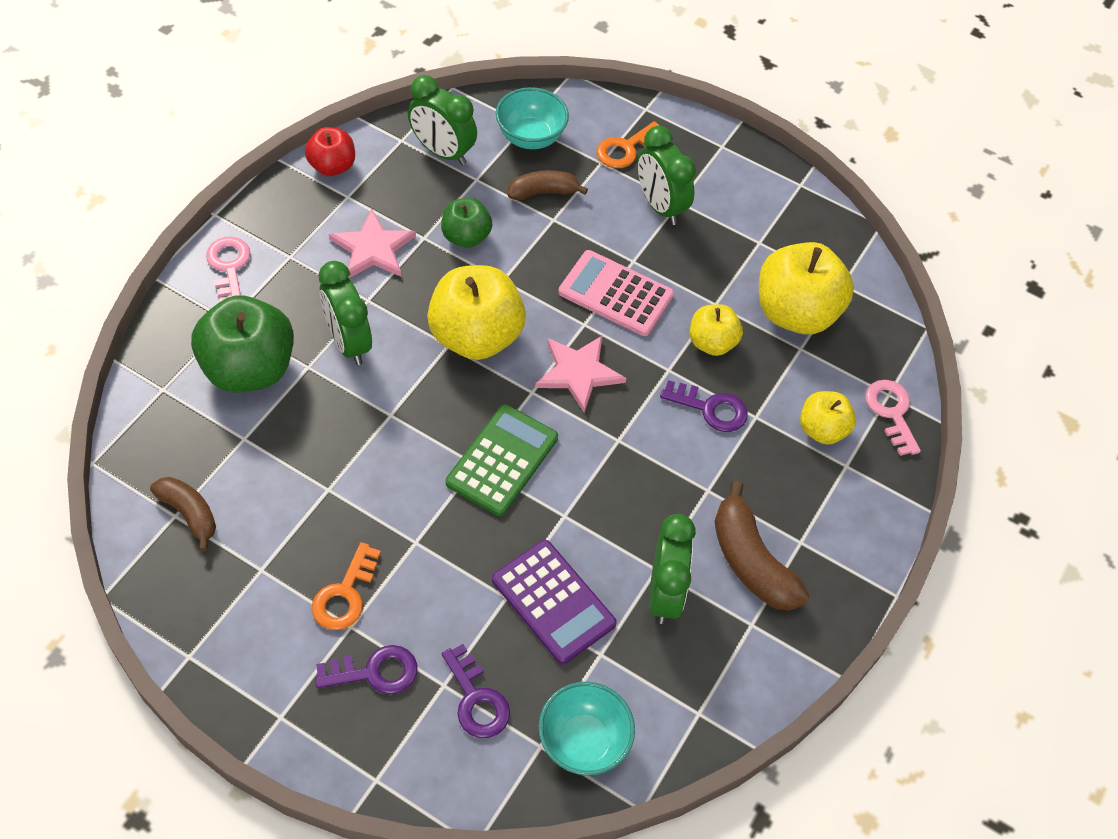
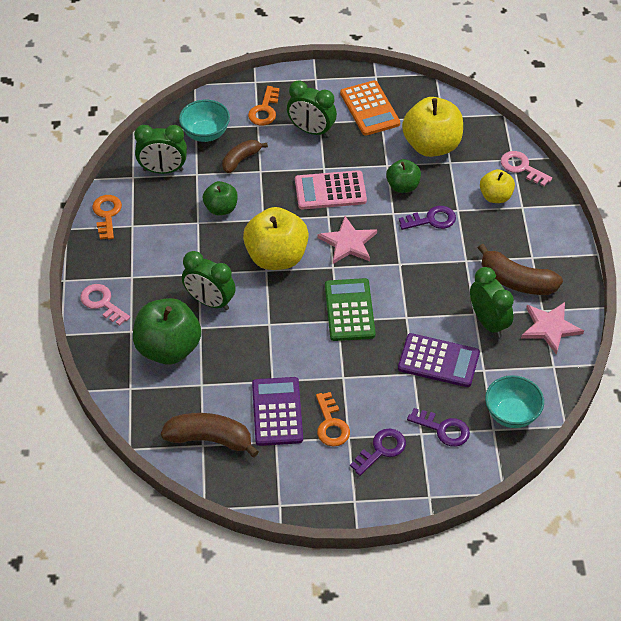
camera: 30 degrees left, 5 degrees down
brown banana [150,477,216,551] -> brown banana [161,413,259,457], size x1.56
red apple [305,127,355,176] -> orange key [92,195,122,240]
pink star [329,209,416,278] -> pink star moved to [521,302,584,355]
yellow apple [690,304,743,356] -> green apple [386,159,421,193]
none -> purple calculator [252,377,303,446]
none -> orange calculator [340,80,400,136]

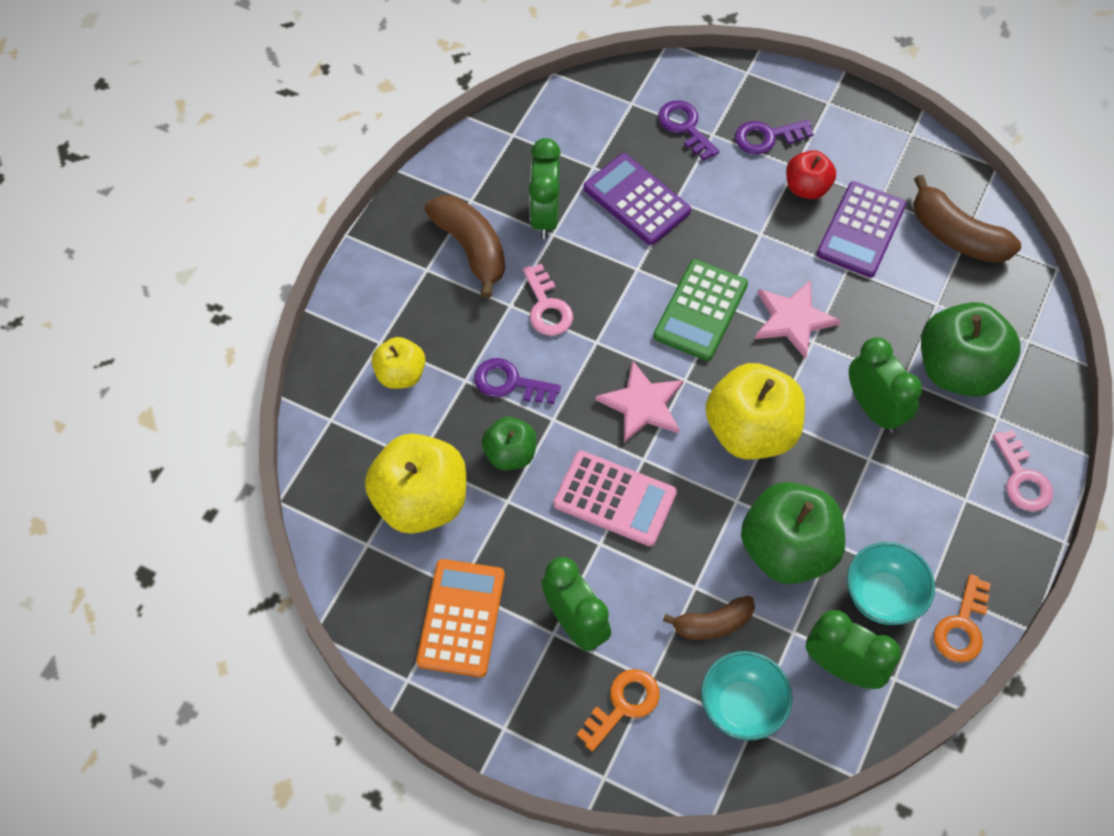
camera: 150 degrees left, 10 degrees up
green apple [203,181,238,215] -> green apple [741,482,845,584], size x1.79
orange key [316,392,350,446] -> red apple [786,150,836,199]
turquoise bowl [485,375,544,428] -> turquoise bowl moved to [847,542,935,625]
pink key [501,151,552,186] -> pink key moved to [523,264,573,336]
pink star [521,302,584,355] -> pink star moved to [755,280,841,359]

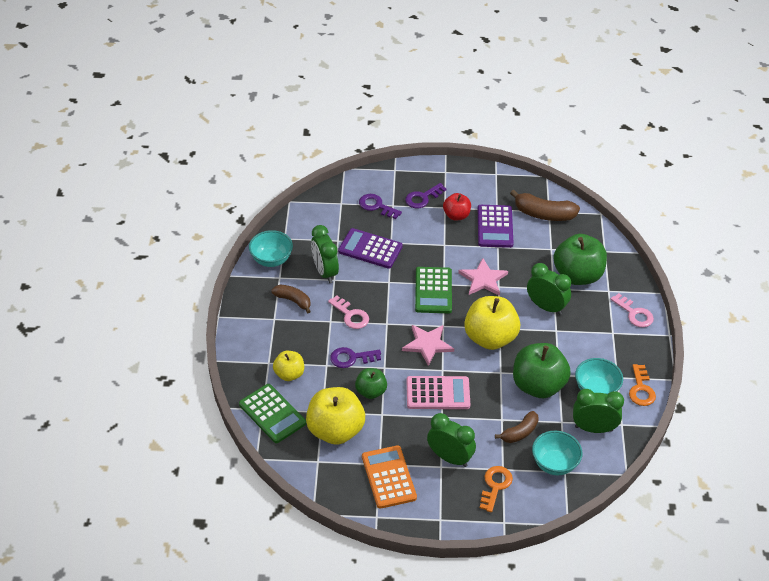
camera: 25 degrees left, 15 degrees down
brown banana [425,195,505,298] -> brown banana [271,285,311,313], size x0.64
none -> green calculator [239,384,306,443]
none -> turquoise bowl [249,230,293,267]

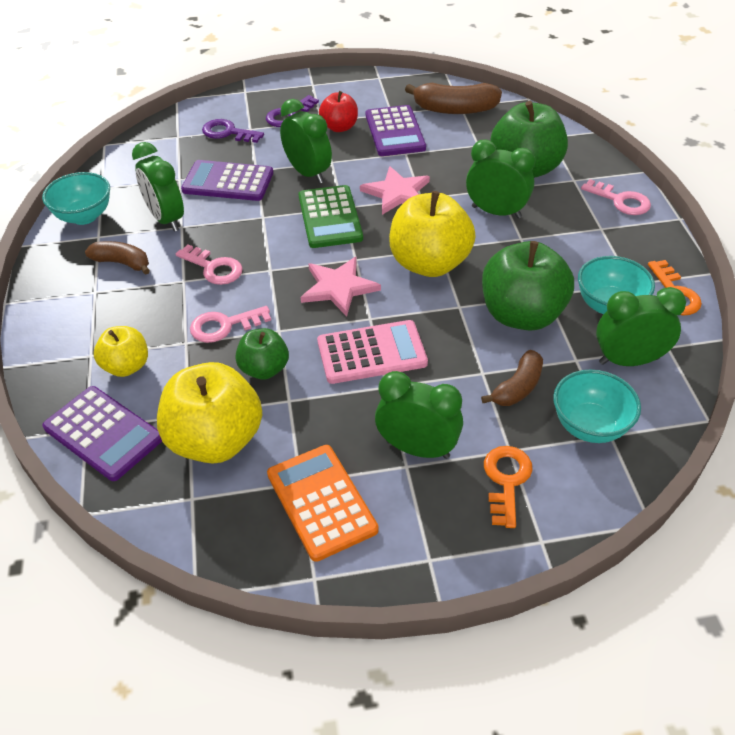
camera: 10 degrees left, 0 degrees up
green calculator [239,384,306,443] -> purple calculator [42,386,162,481]
purple key [330,347,381,368] -> pink key [190,306,271,343]
none -> green clock [280,99,332,184]

